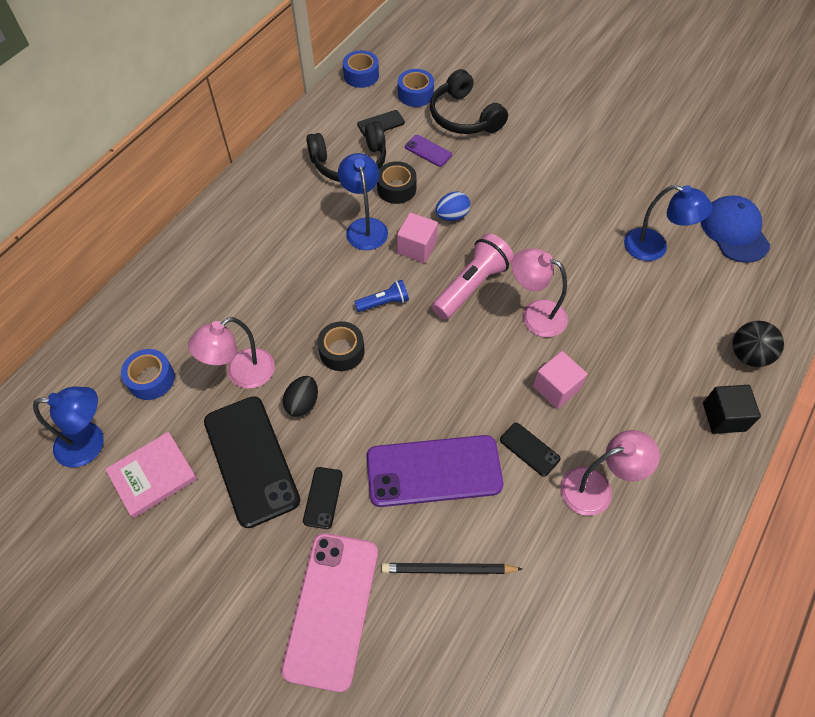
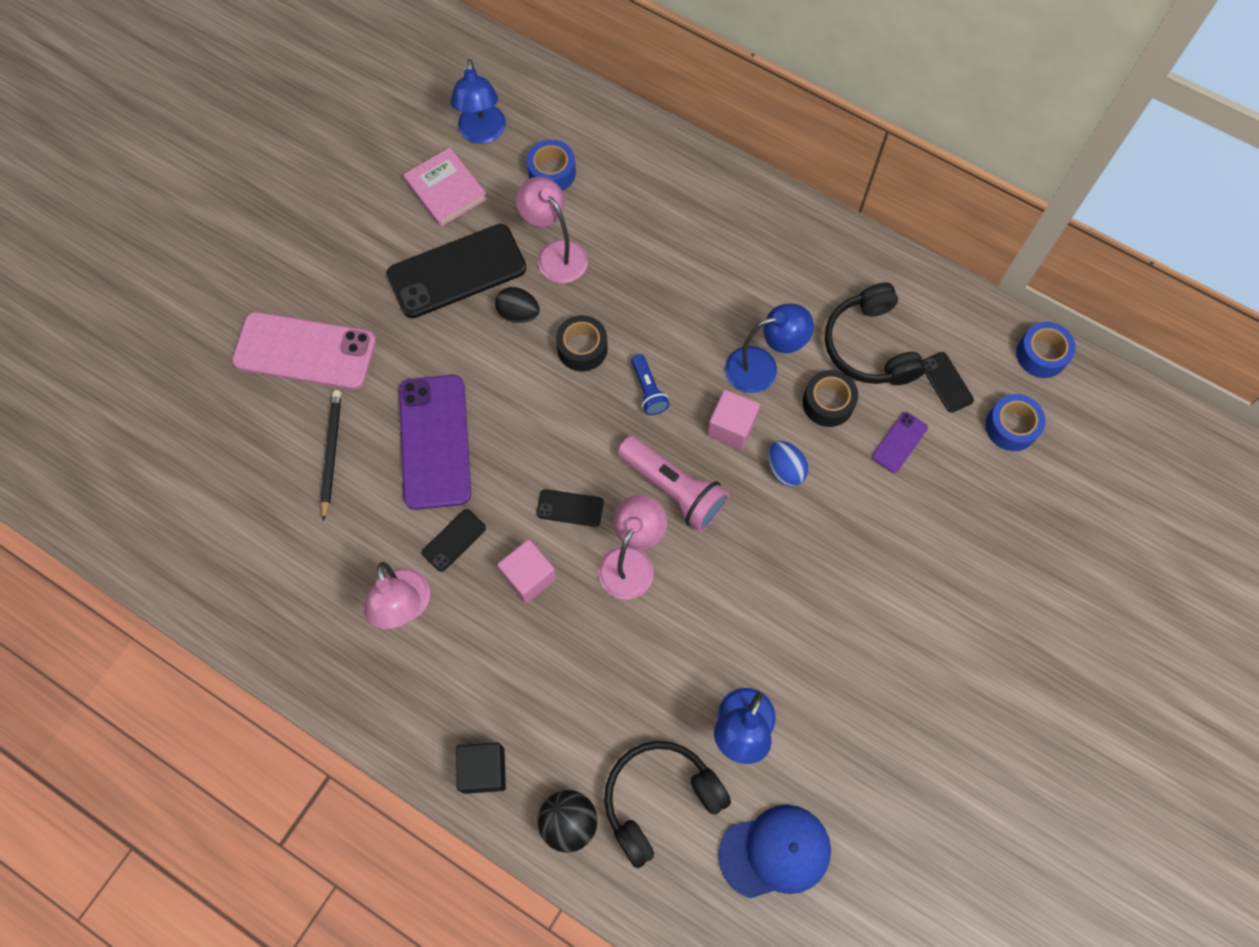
camera: 90 degrees right, 10 degrees up
black phone [303,467,343,529] -> black phone moved to [537,489,604,527]
black headphones [430,69,508,134] -> black headphones moved to [604,741,731,868]

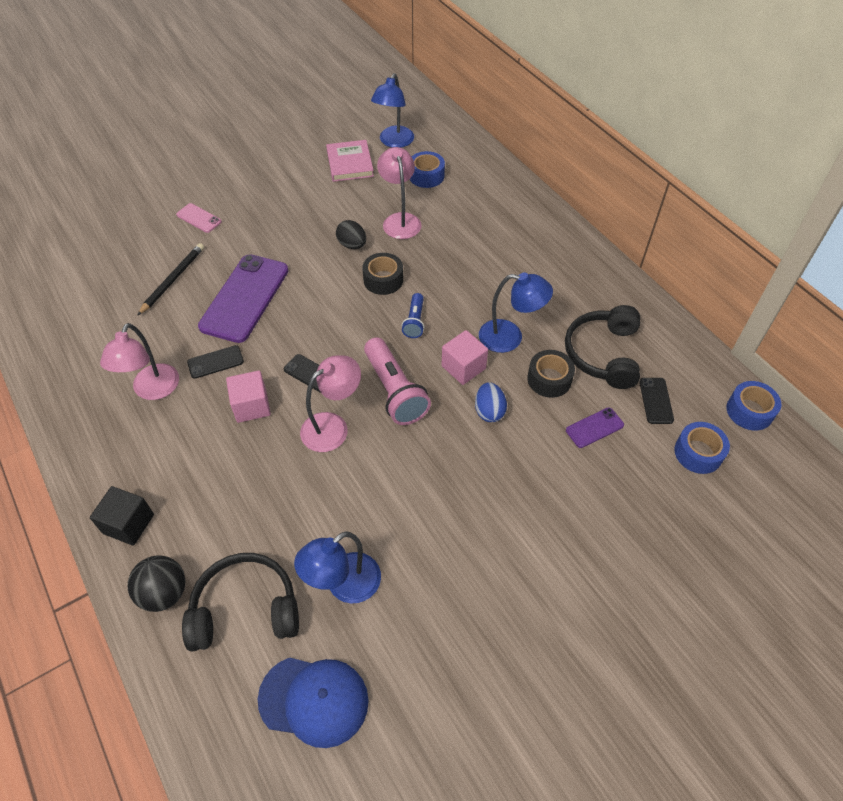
camera: 25 degrees right, 15 degrees down
pink phone [232,312,376,390] -> pink phone [176,203,222,233], size x0.46
black phone [387,224,526,318] -> none

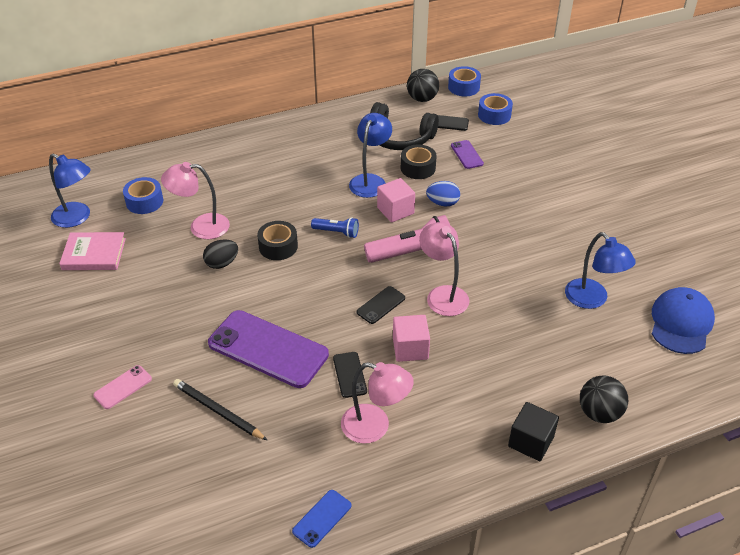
camera: 80 degrees left, 10 degrees down
black headphones [182,553,299,651] -> none
none -> blue phone [292,490,351,548]
none -> black ball [407,69,439,102]

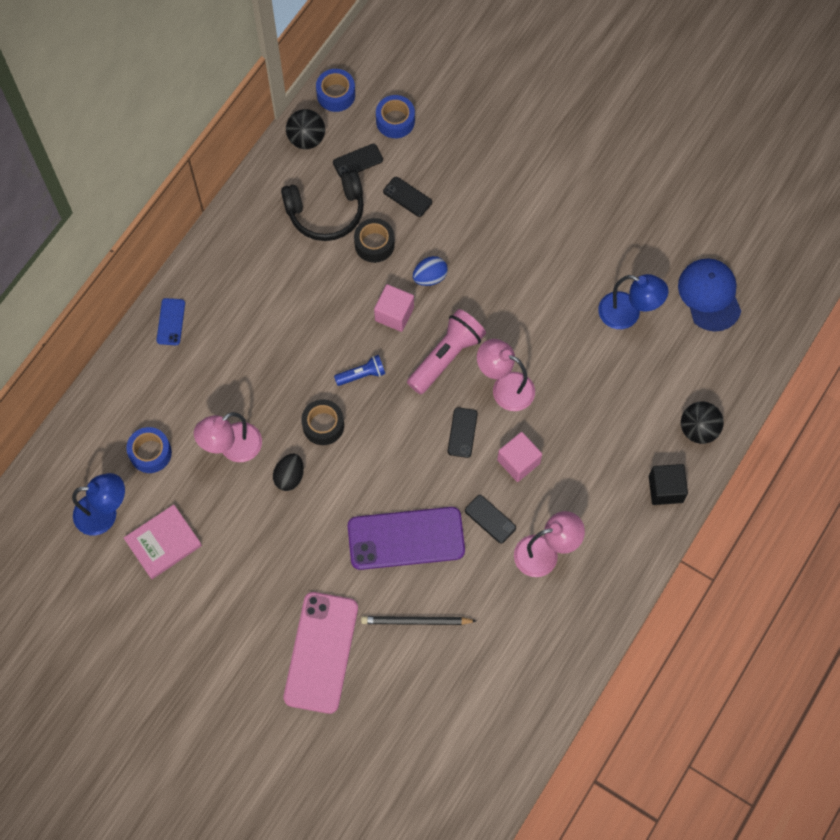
camera: 35 degrees left, 25 degrees up
pink phone [93,365,152,409] -> pink phone [284,592,358,714], size x2.20
blue phone [292,490,351,548] -> blue phone moved to [157,298,185,345]
blue lamp [349,113,392,198] -> none
purple phone [451,140,484,169] -> black phone [383,177,432,217]

